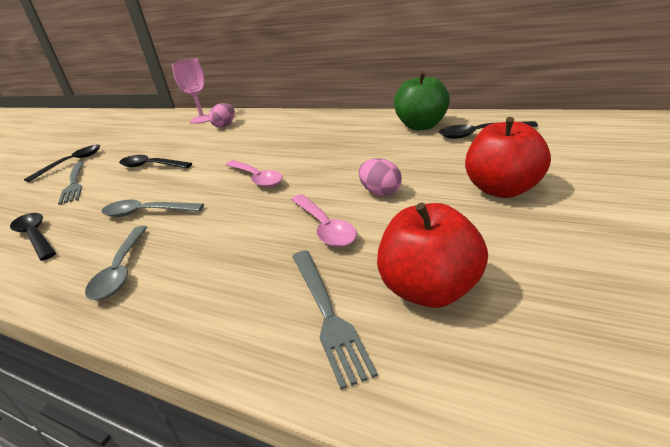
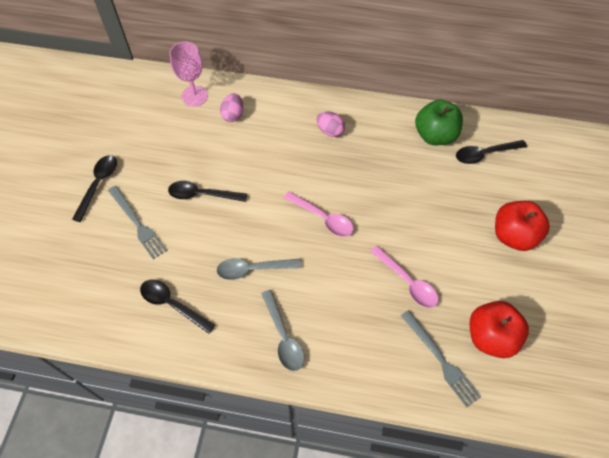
camera: 20 degrees left, 30 degrees up
pink egg [359,158,402,196] -> pink egg moved to [317,111,345,137]

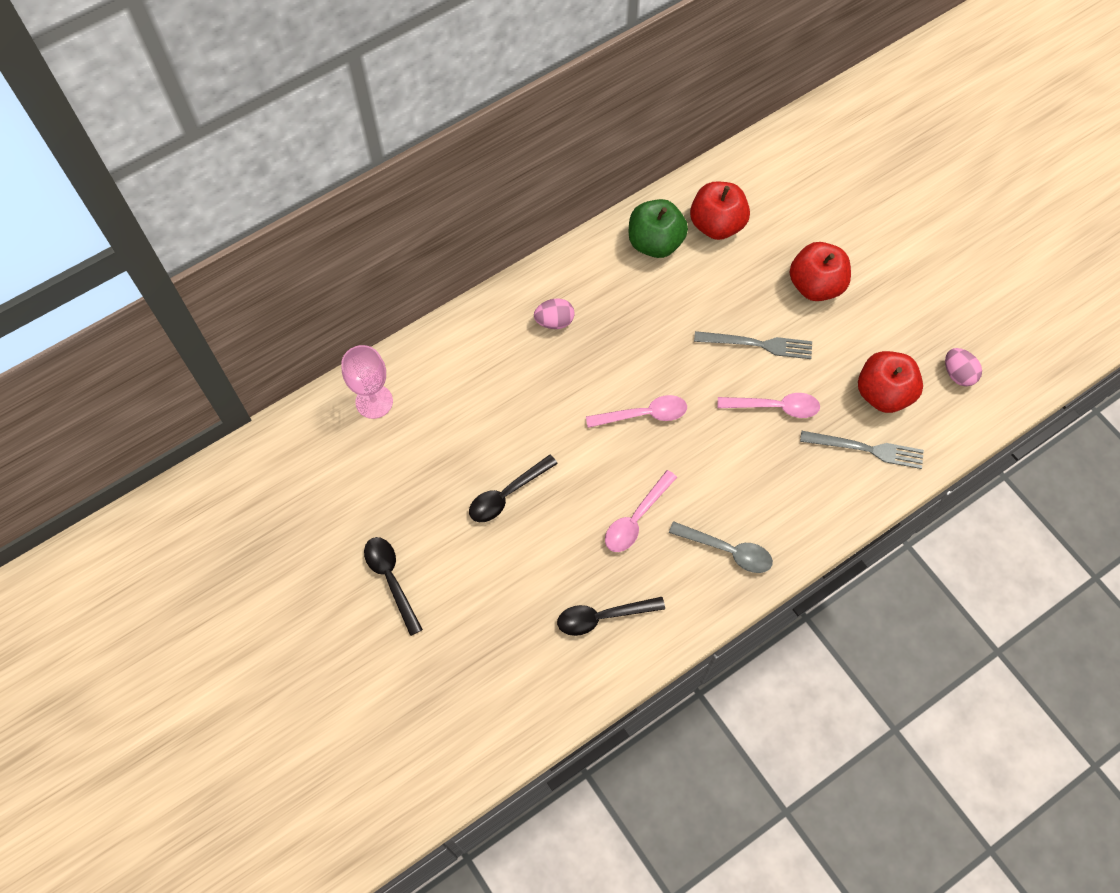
camera: 45 degrees left, 5 degrees up
grey fork [108,186,167,259] -> grey fork moved to [694,331,812,359]
grey spoon [217,258,302,280] -> pink spoon [605,470,677,552]
pink egg [220,93,244,122] -> pink egg moved to [945,348,982,387]
black spoon [456,140,527,164] -> red apple [690,182,750,240]

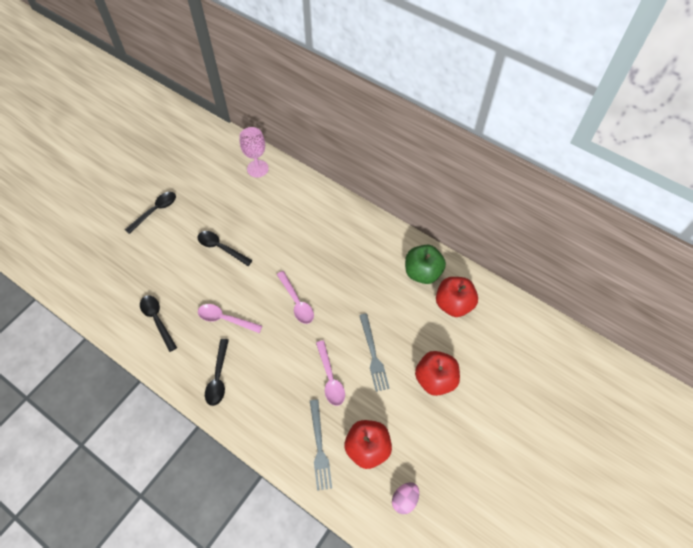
camera: 70 degrees right, 5 degrees down
pink egg [534,298,574,329] -> none
grey spoon [669,521,773,573] -> black spoon [205,339,229,406]

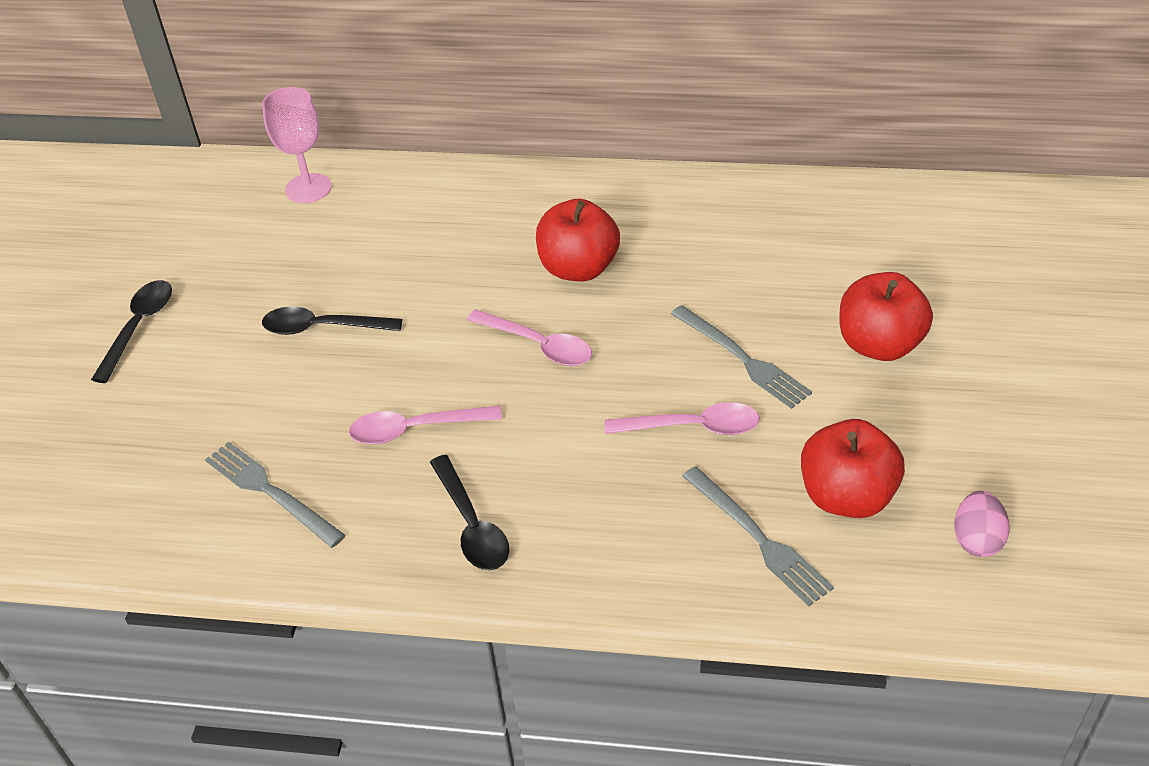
camera: 25 degrees left, 15 degrees down
black spoon [140,295,177,352] -> grey fork [205,442,345,548]
pink spoon [316,340,345,406] -> pink spoon turned 45 degrees counterclockwise [605,402,760,435]
green apple [405,245,446,284] -> none
red apple [436,277,478,317] -> red apple moved to [536,199,620,281]

